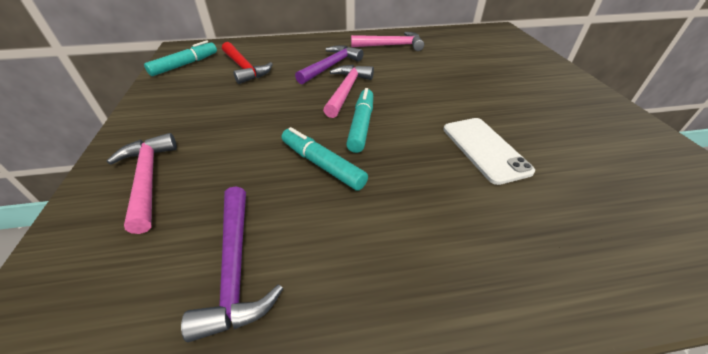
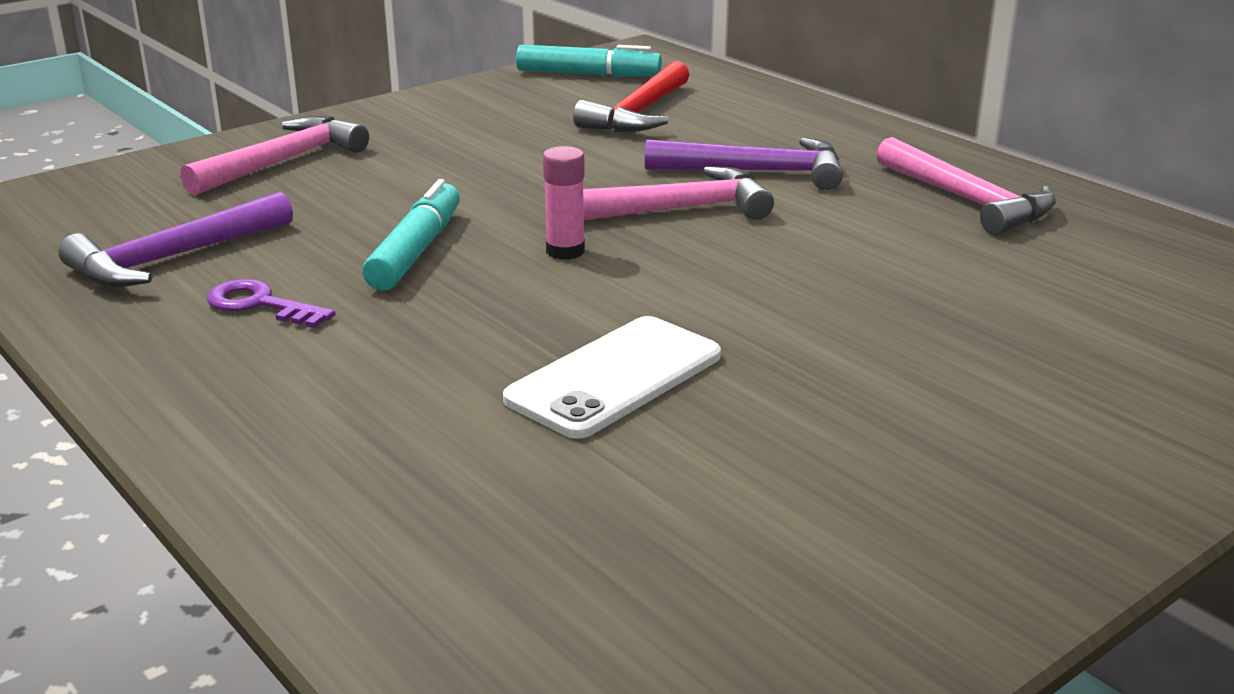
camera: 60 degrees right, 15 degrees down
turquoise marker [346,88,373,153] -> pink glue stick [543,146,585,260]
none -> purple key [207,279,335,328]

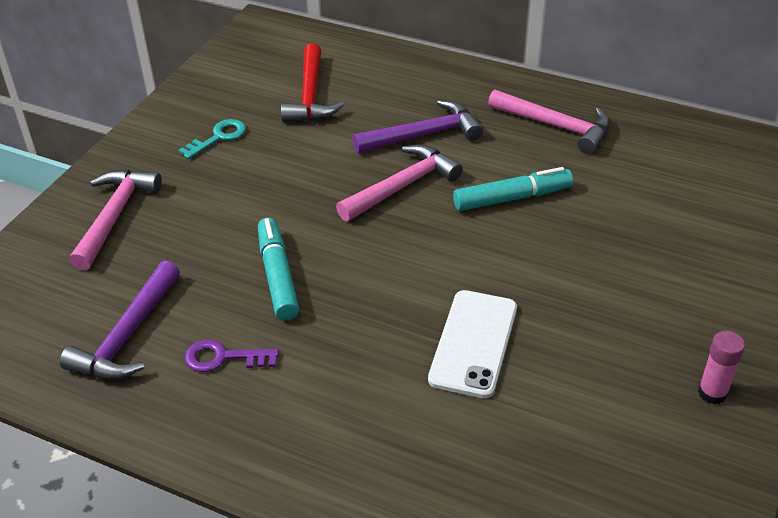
camera: 25 degrees left, 15 degrees up
turquoise marker [516,45,662,77] -> turquoise marker moved to [453,167,573,211]
pink glue stick [543,146,585,260] -> pink glue stick moved to [698,331,745,404]
none -> turquoise key [179,119,246,159]

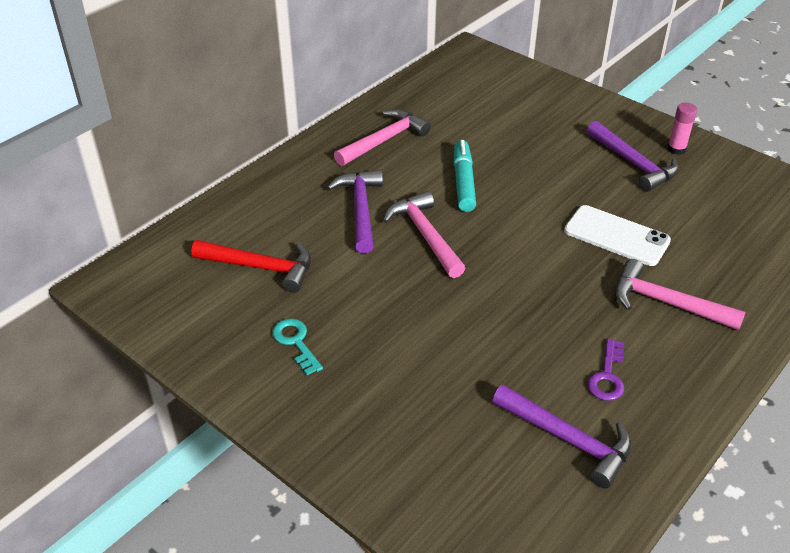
camera: 75 degrees left, 0 degrees up
pink hammer [69,170,162,271] -> pink hammer moved to [615,259,746,330]
turquoise marker [258,218,299,321] -> none
none -> purple hammer [587,121,679,192]

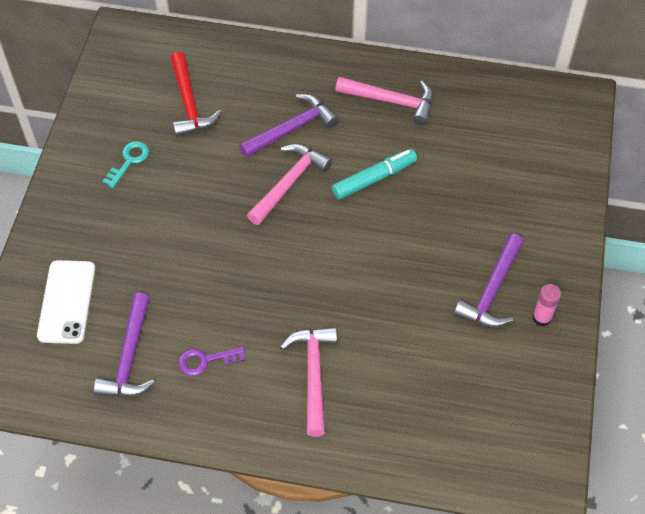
camera: 60 degrees right, 15 degrees up
white phone [564,205,671,266] -> white phone moved to [37,260,95,344]

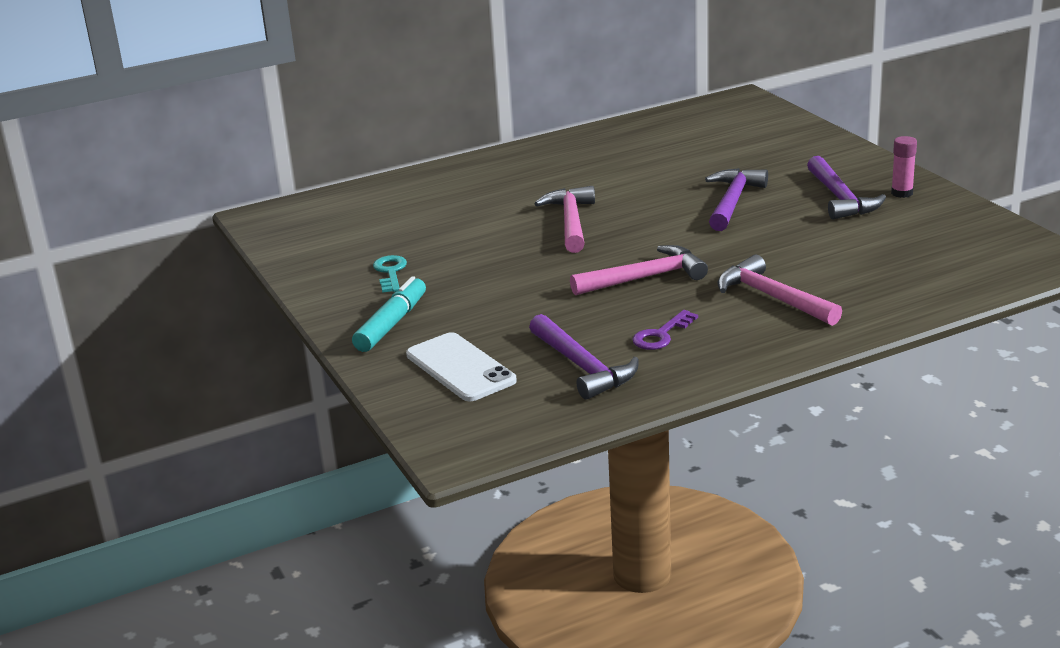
camera: 35 degrees left, 30 degrees down
red hammer [170,52,222,137] -> none
purple hammer [239,94,339,158] -> purple hammer moved to [705,168,768,231]
turquoise marker [332,149,417,200] -> turquoise marker moved to [352,276,426,352]
pink hammer [335,77,433,125] -> pink hammer moved to [570,245,708,295]

